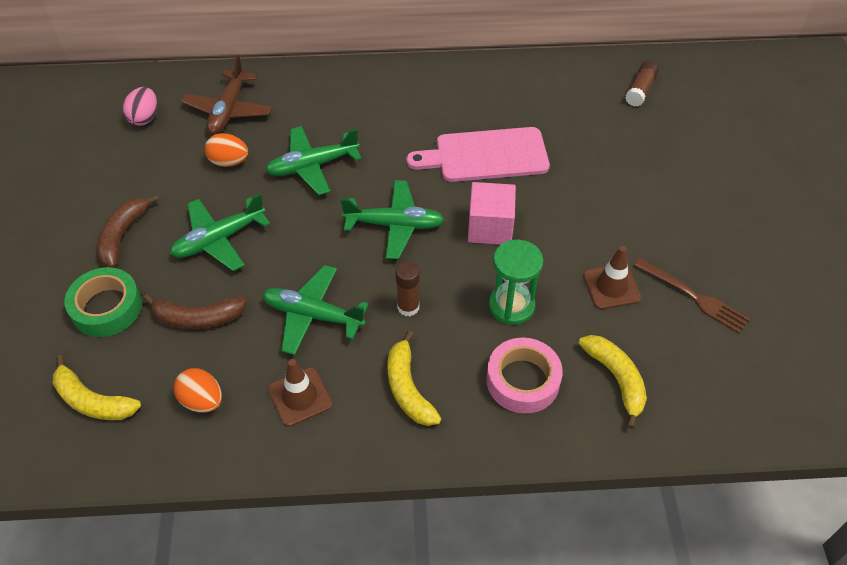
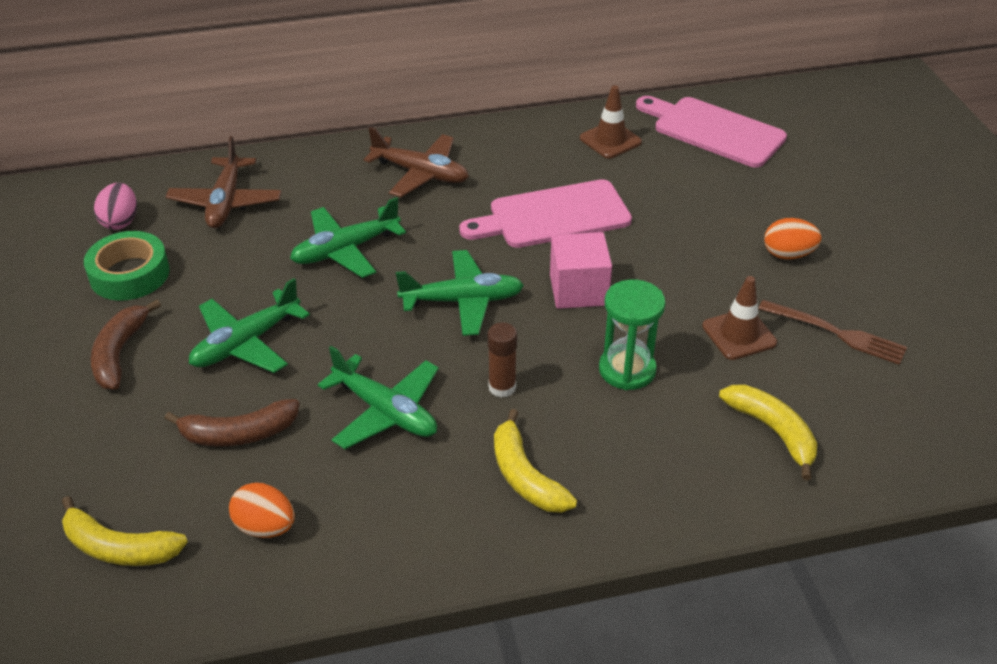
camera: 10 degrees left, 10 degrees down
green tape [64,267,142,337] -> green tape moved to [84,231,170,301]
orange egg [205,133,248,167] -> orange egg moved to [764,218,822,259]
green plane [263,265,369,355] -> green plane turned 150 degrees counterclockwise [318,346,439,449]
brown traffic cone [268,359,332,427] -> brown traffic cone moved to [580,85,642,158]
pink tape [486,338,563,414] -> none
brown glue stick [625,61,659,106] -> pink cutting board [636,96,787,168]
none -> brown plane [364,127,469,197]

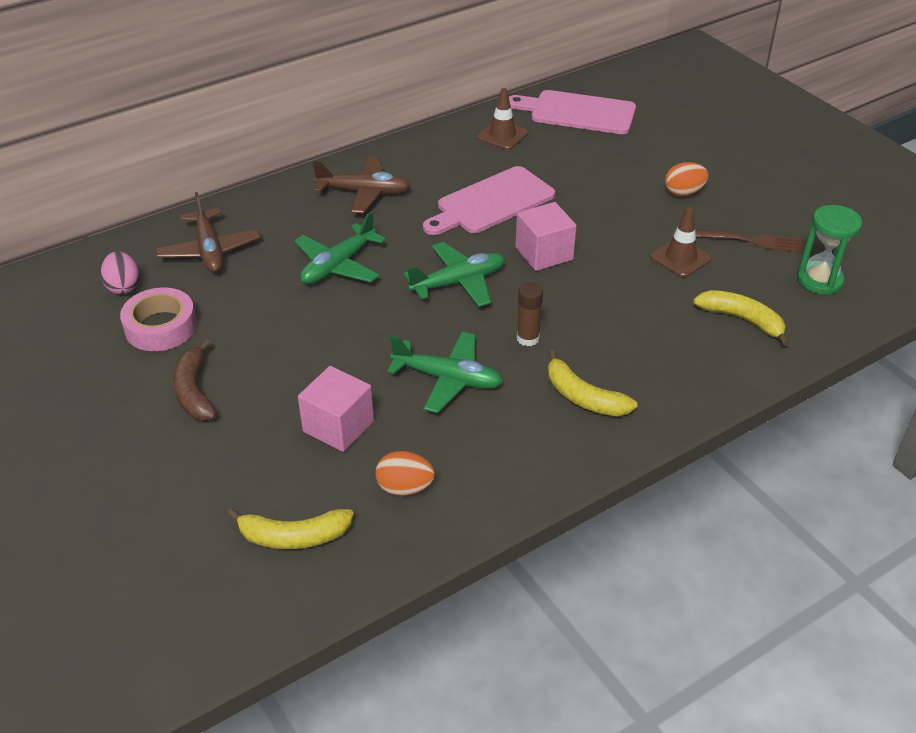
camera: 20 degrees left, 0 degrees up
green tape [84,231,170,301] -> pink tape [120,287,197,351]
brown banana [164,399,299,446] -> pink cube [298,366,374,452]
green plane [189,278,310,373] -> none
green hourglass [599,279,666,390] -> green hourglass moved to [797,205,862,295]

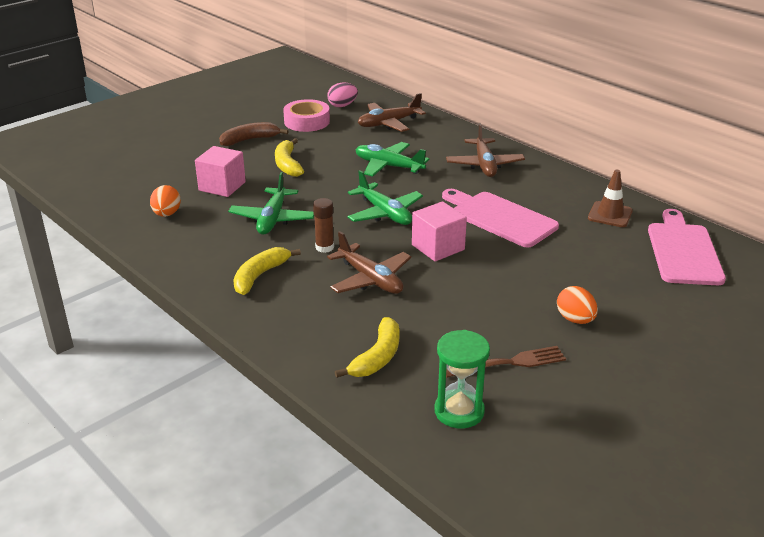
camera: 80 degrees right, 10 degrees down
yellow banana [227,508,354,549] -> yellow banana moved to [275,138,304,177]
brown traffic cone [651,207,712,277] -> none
brown fork [695,229,803,253] -> brown fork turned 105 degrees counterclockwise [446,346,566,378]
none -> brown plane [327,231,411,294]

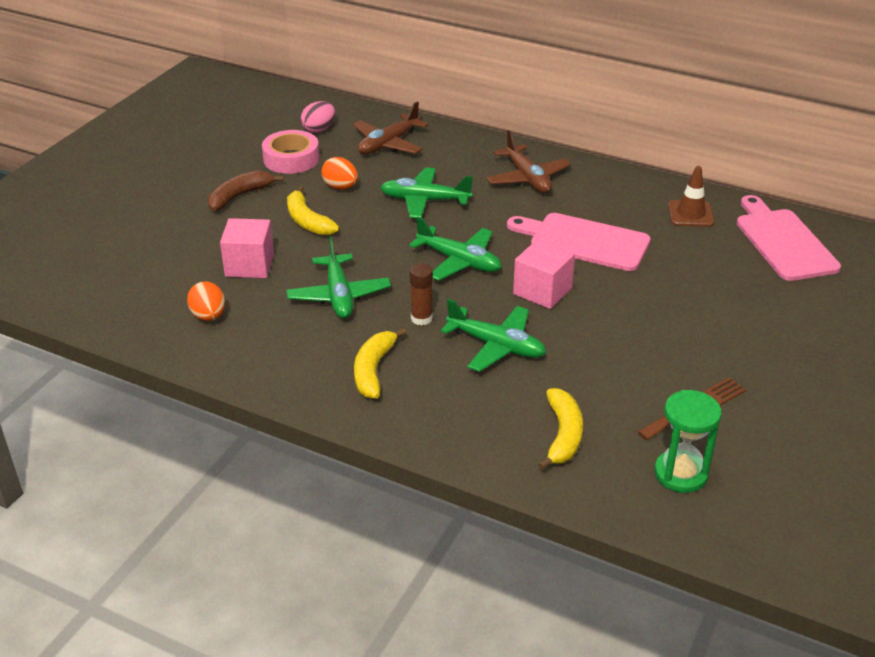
camera: 20 degrees left, 5 degrees up
brown plane [327,231,411,294] -> green plane [441,299,546,372]
orange egg [557,286,598,324] -> orange egg moved to [321,157,358,189]

